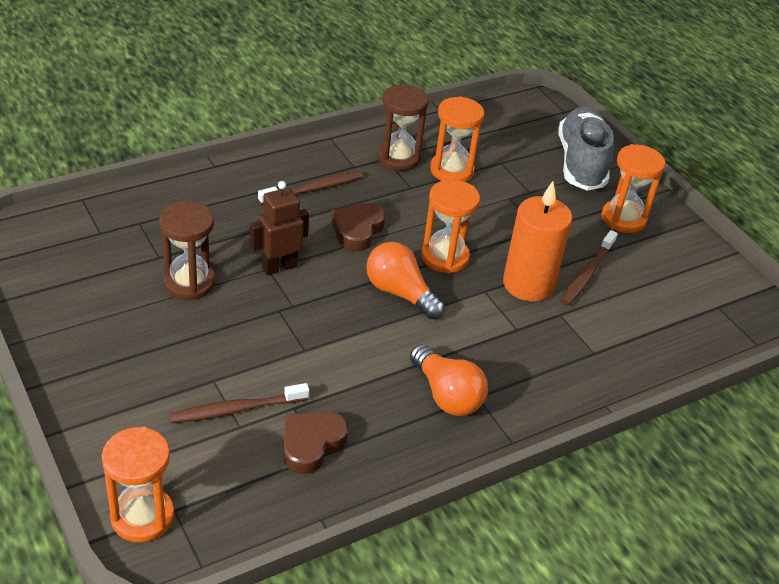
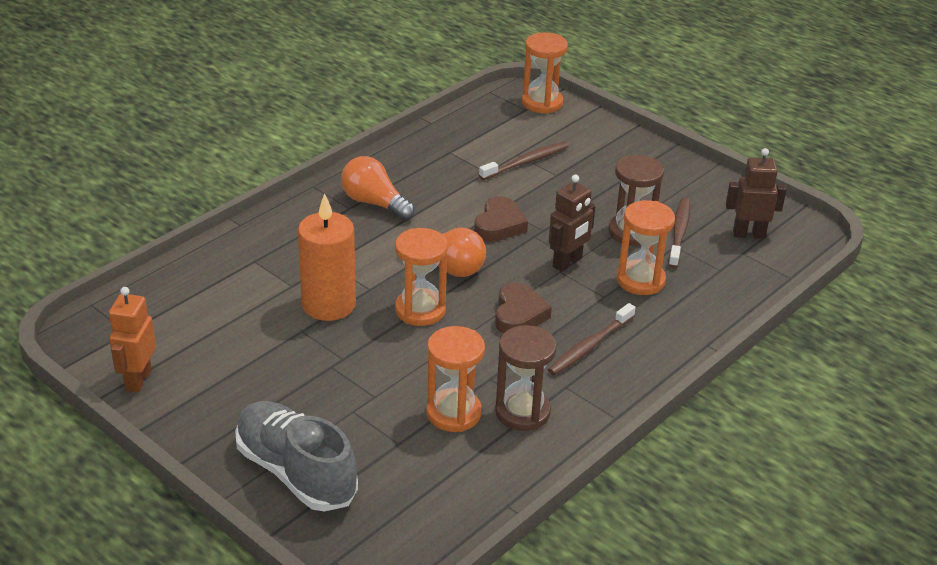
camera: 165 degrees right, 5 degrees down
brown heart [284,411,348,474] -> brown heart moved to [474,196,528,242]
grey shoe [558,106,614,191] -> grey shoe turned 150 degrees clockwise [235,401,358,511]
brown toothbrush [560,230,618,306] -> brown toothbrush moved to [668,198,690,268]
orange hourglass [601,144,666,233] -> orange hourglass moved to [616,200,675,295]
none -> orange robot [109,287,156,393]
none -> brown robot [726,148,787,239]

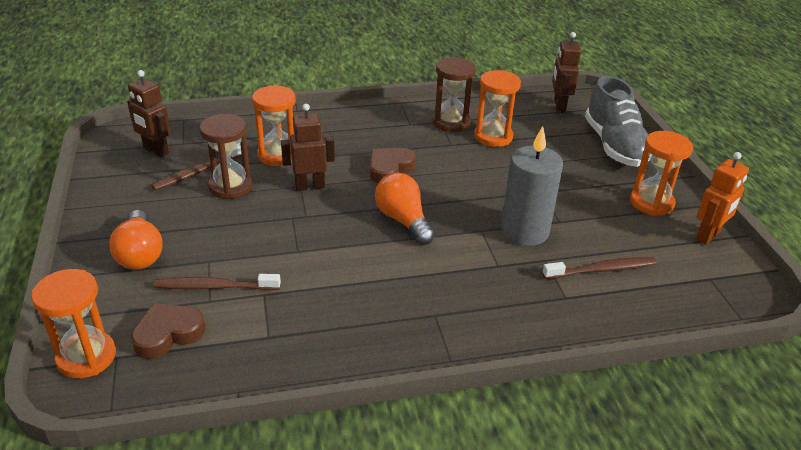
camera: 145 degrees left, 0 degrees up
orange candle [298,193,356,321] -> grey candle [501,126,563,246]
orange light bulb [341,156,415,220] -> orange light bulb moved to [109,210,163,270]
orange hourglass [395,228,448,326] -> orange hourglass moved to [630,131,693,216]
brown heart [474,196,528,242] -> brown heart moved to [131,303,206,359]
brown toothbrush [548,303,636,375] -> brown toothbrush moved to [542,257,656,279]
none -> brown robot [552,32,581,112]

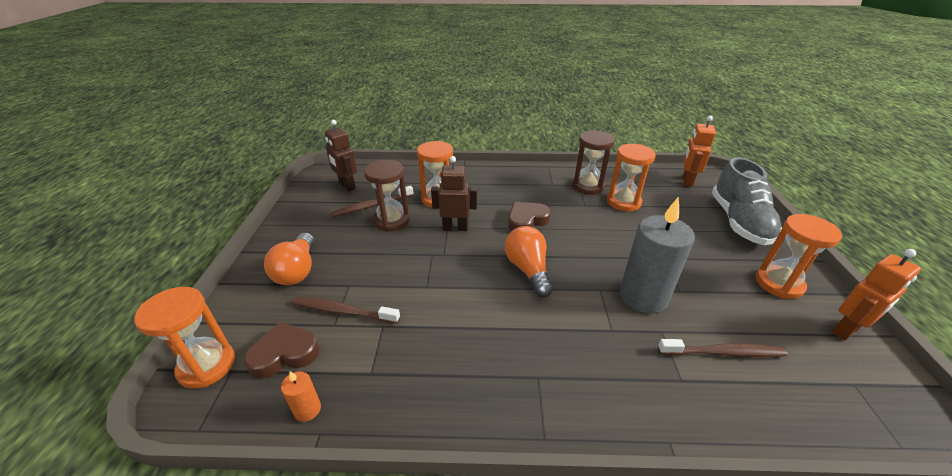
camera: 15 degrees right, 0 degrees up
brown robot [552,32,581,112] -> orange robot [683,116,716,187]
none -> orange candle [281,371,321,422]

